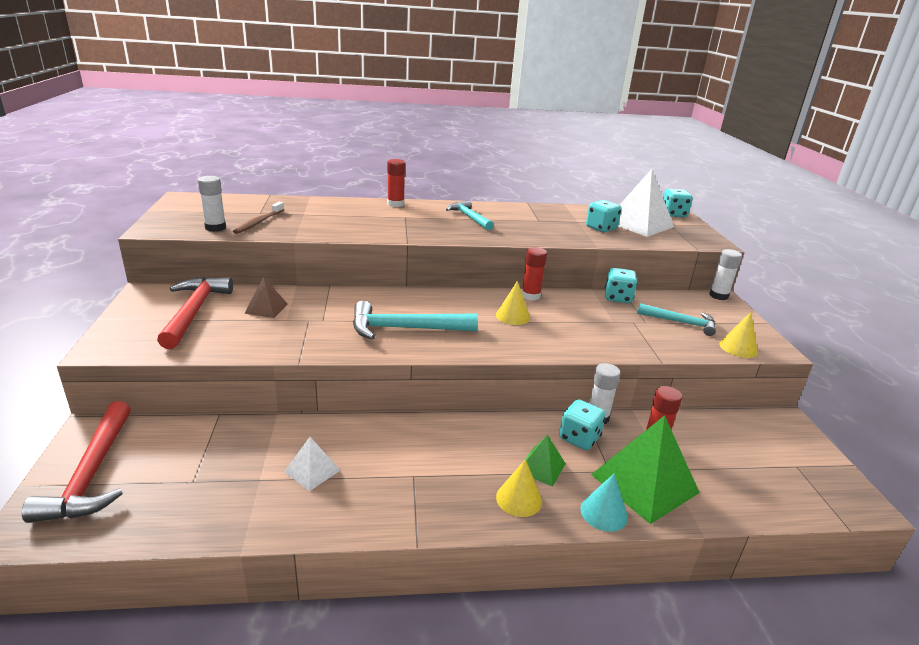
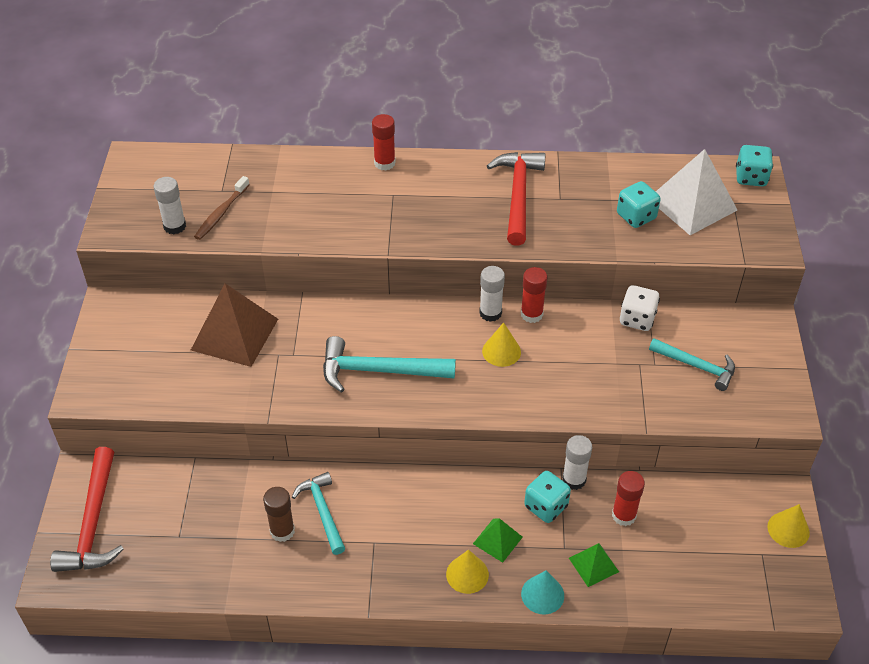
camera: 10 degrees right, 20 degrees up
red hammer [157,277,233,349] -> red hammer moved to [487,152,545,246]
brown pyramid [245,277,288,318] -> brown pyramid [191,283,278,367], size x1.98
white pyramid [284,437,340,491] -> brown glue stick [263,487,295,542]
turquoise hammer [446,200,494,230] -> turquoise hammer moved to [292,472,345,555]
green pyramid [591,415,700,524] -> green pyramid [569,543,619,587], size x0.51
turquoise dice [605,268,638,303] -> white dice [620,285,660,331]
white glue stick [709,249,742,300] -> white glue stick moved to [479,266,505,322]
yellow cone [719,312,758,358] -> yellow cone moved to [767,504,810,548]

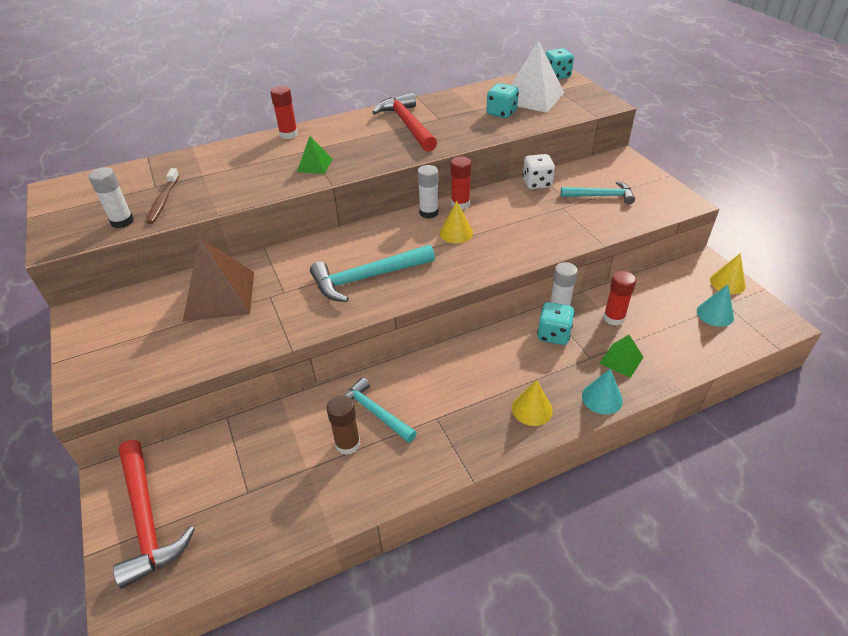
camera: 25 degrees left, 5 degrees down
green pyramid [473,518,523,563] -> green pyramid moved to [297,136,332,174]
none -> turquoise cone [697,284,734,327]

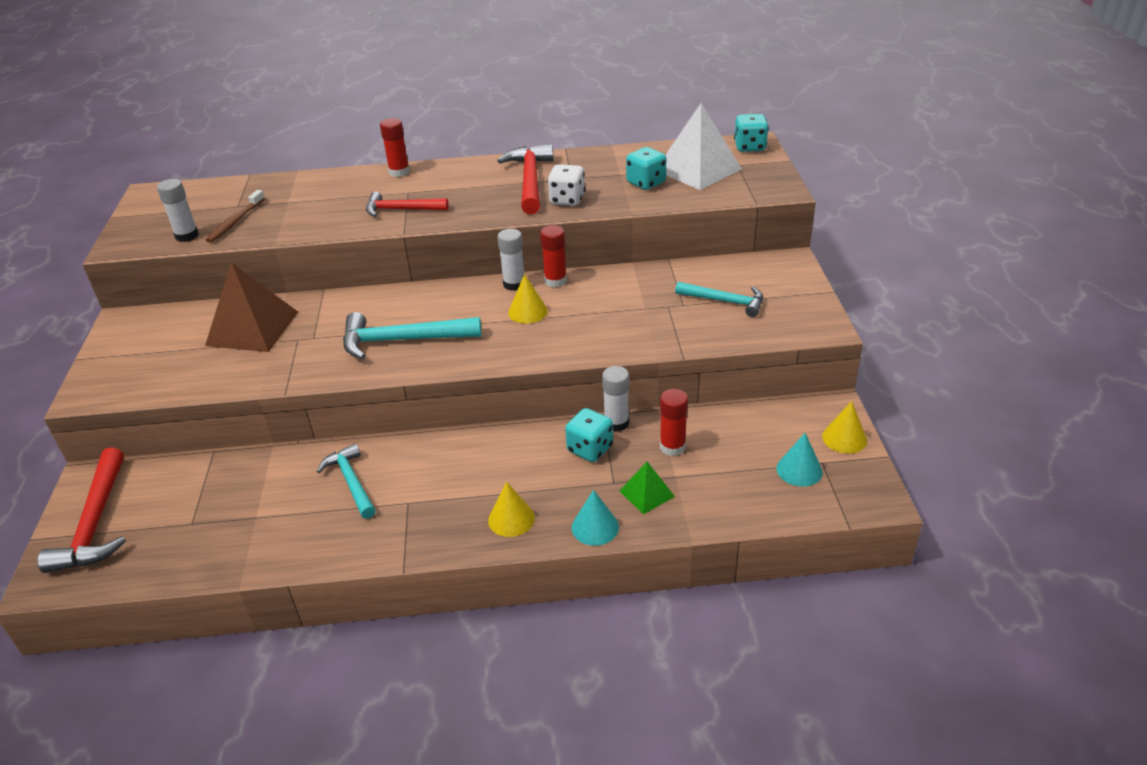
camera: 20 degrees right, 5 degrees down
green pyramid [297,136,332,174] -> red hammer [366,192,449,217]
brown glue stick [326,395,360,455] -> none
white dice [522,154,555,189] -> white dice moved to [547,164,585,206]

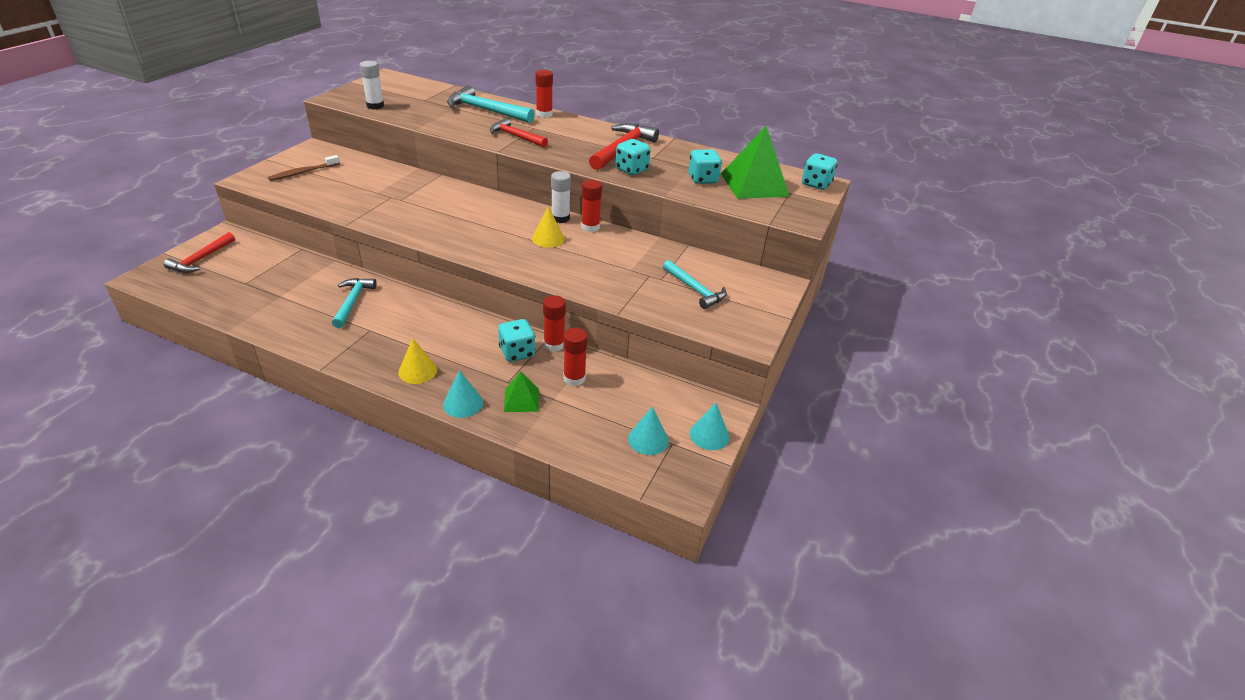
camera: 25 degrees right, 0 degrees up
red hammer [37,447,126,573] -> red hammer [164,232,235,273], size x0.66
brown pyramid [205,263,298,352] -> none
brown toothbrush [206,190,265,243] -> brown toothbrush moved to [268,155,340,181]
turquoise hammer [343,312,482,359] -> turquoise hammer moved to [447,85,535,123]
white dice [547,164,585,206] -> turquoise dice [615,139,651,175]
white glue stick [602,366,629,432] -> red glue stick [543,295,566,352]
white pyramid [665,103,742,190] -> green pyramid [721,126,790,199]
yellow cone [822,401,867,454] -> turquoise cone [690,403,730,450]

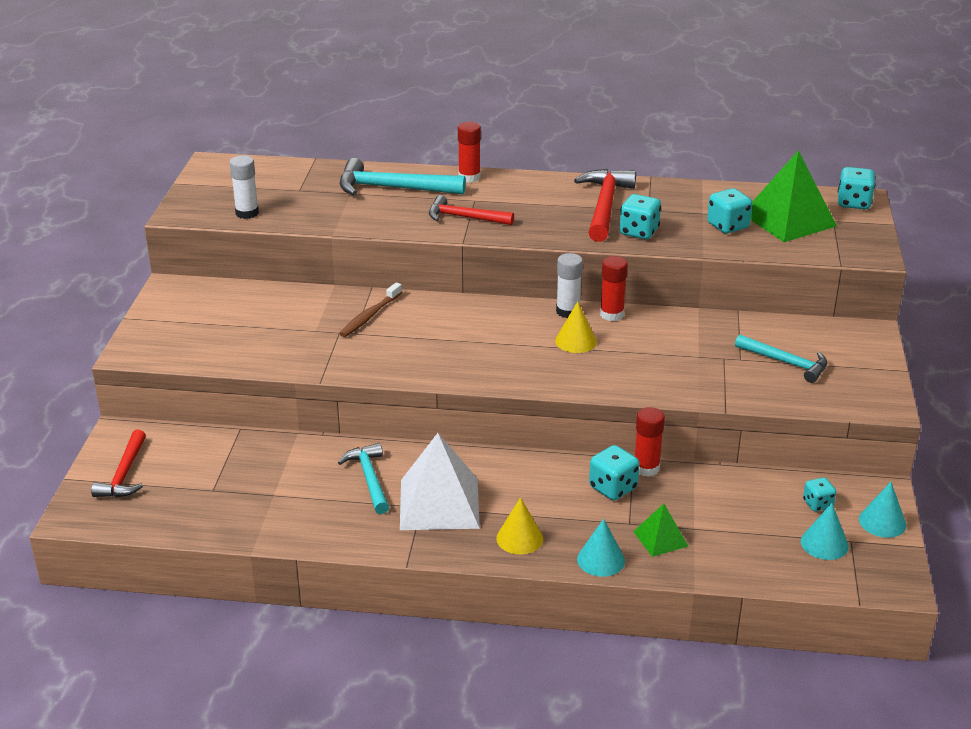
camera: 15 degrees left, 5 degrees down
brown toothbrush [268,155,340,181] -> brown toothbrush moved to [339,282,402,337]
red glue stick [563,328,588,386] -> none
none -> white pyramid [400,433,480,530]
none -> turquoise dice [803,478,836,511]

